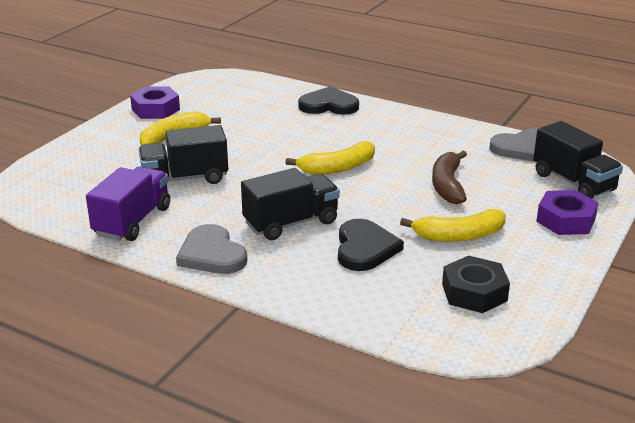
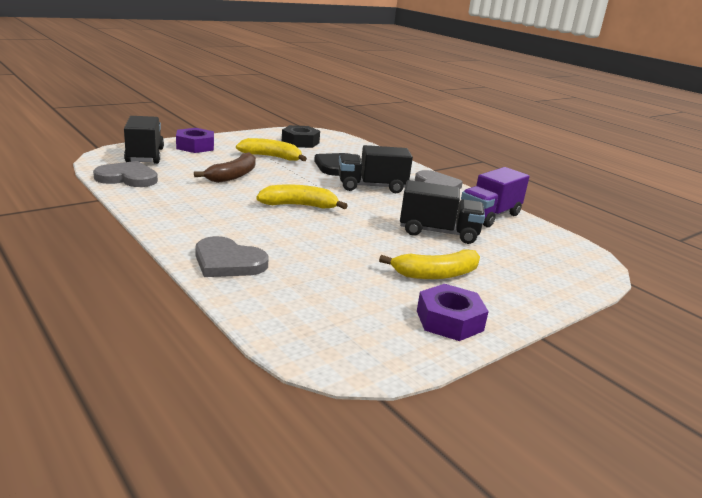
camera: 160 degrees left, 5 degrees down
black heart [298,86,359,115] -> grey heart [195,236,269,277]

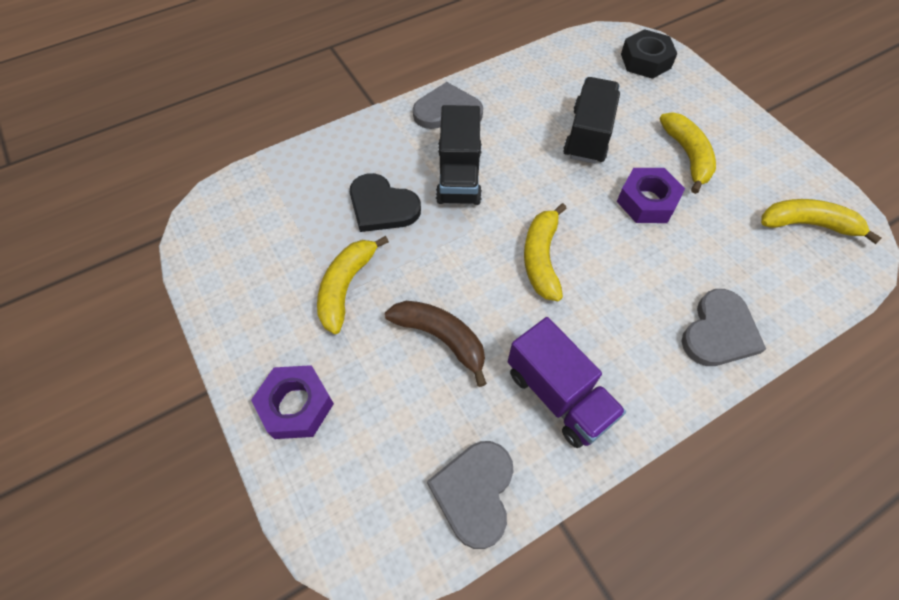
camera: 80 degrees left, 35 degrees up
black truck [124,116,164,164] -> none
black nut [282,125,320,148] -> black nut moved to [621,29,677,79]
purple nut [417,284,489,341] -> purple nut moved to [617,168,685,223]
purple truck [461,167,530,227] -> purple truck moved to [508,317,626,448]
none -> yellow banana [761,199,882,244]

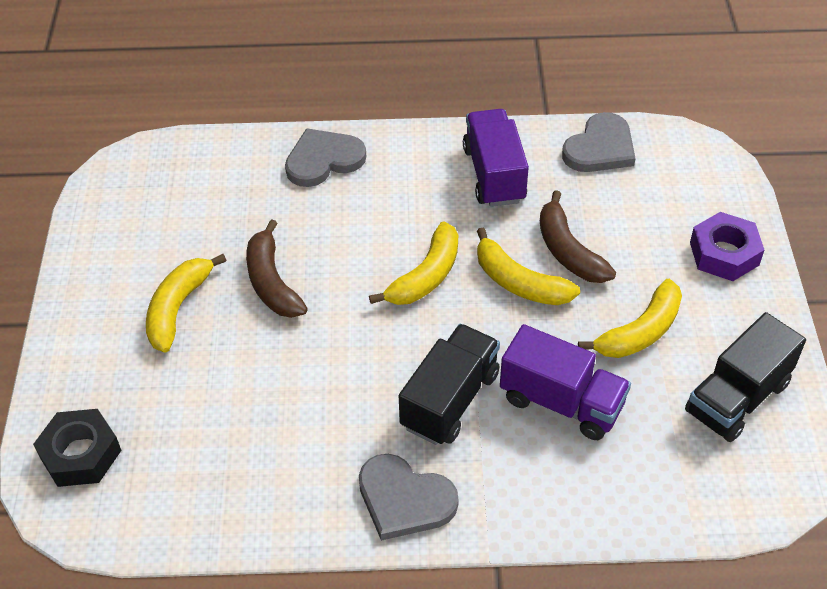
camera: 150 degrees left, 10 degrees down
black heart [350,173,421,232] -> purple truck [500,324,631,440]
black truck [563,77,620,164] -> black truck moved to [685,312,806,442]
purple nut [617,168,685,223] -> brown banana [246,219,308,318]
yellow banana [761,199,882,244] -> yellow banana moved to [477,228,580,305]

